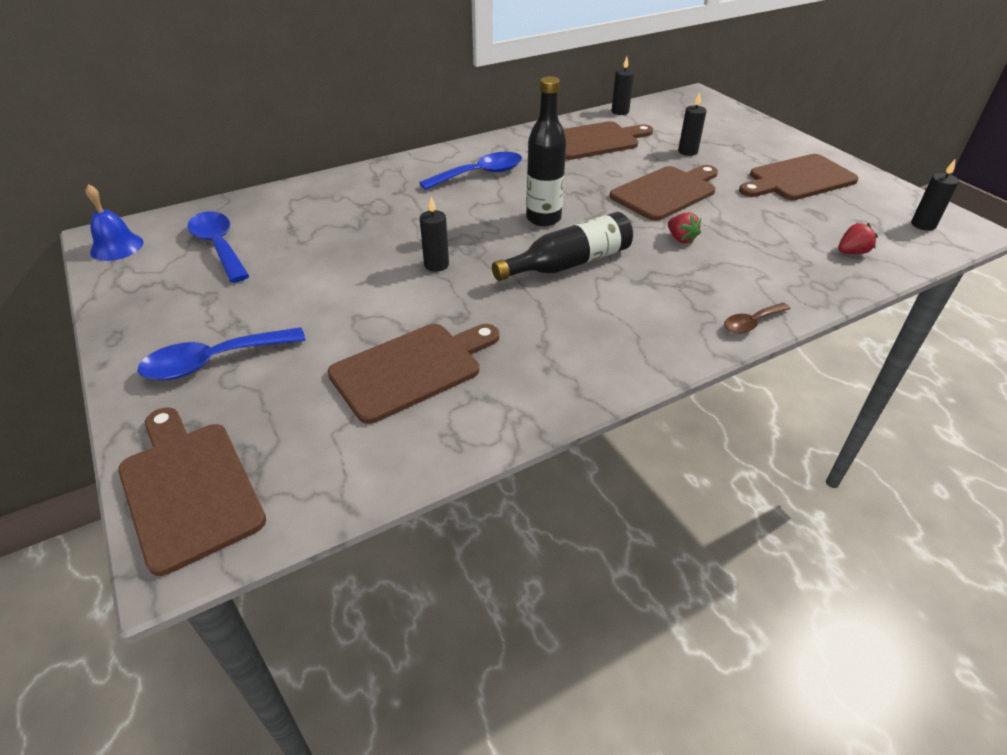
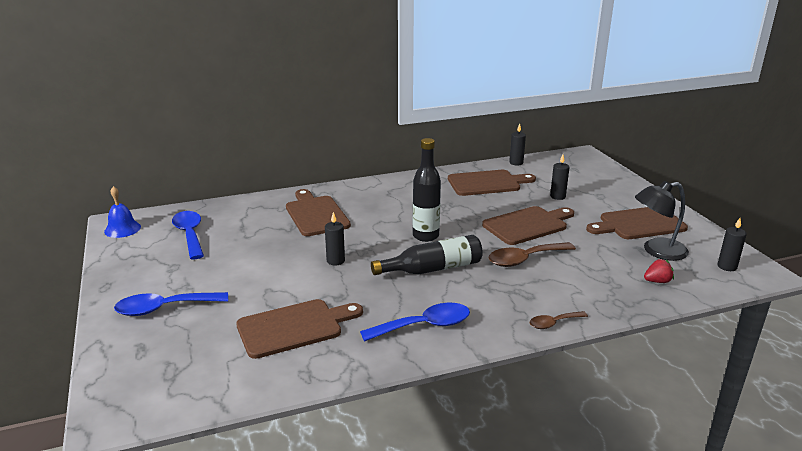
camera: 10 degrees right, 15 degrees down
brown cutting board [118,408,266,576] -> brown cutting board moved to [286,189,351,236]
blue spoon [419,152,522,190] -> blue spoon moved to [360,303,470,341]
red strawberry [668,212,701,244] -> brown spoon [489,242,576,267]
none -> black lamp [635,181,689,261]

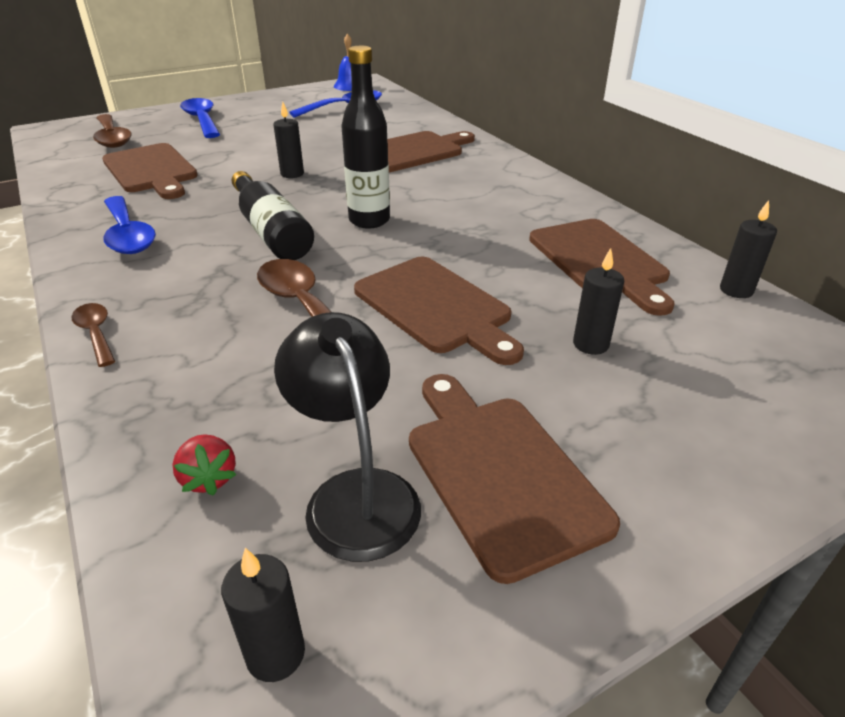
camera: 80 degrees right, 10 degrees up
none -> brown spoon [93,114,132,148]

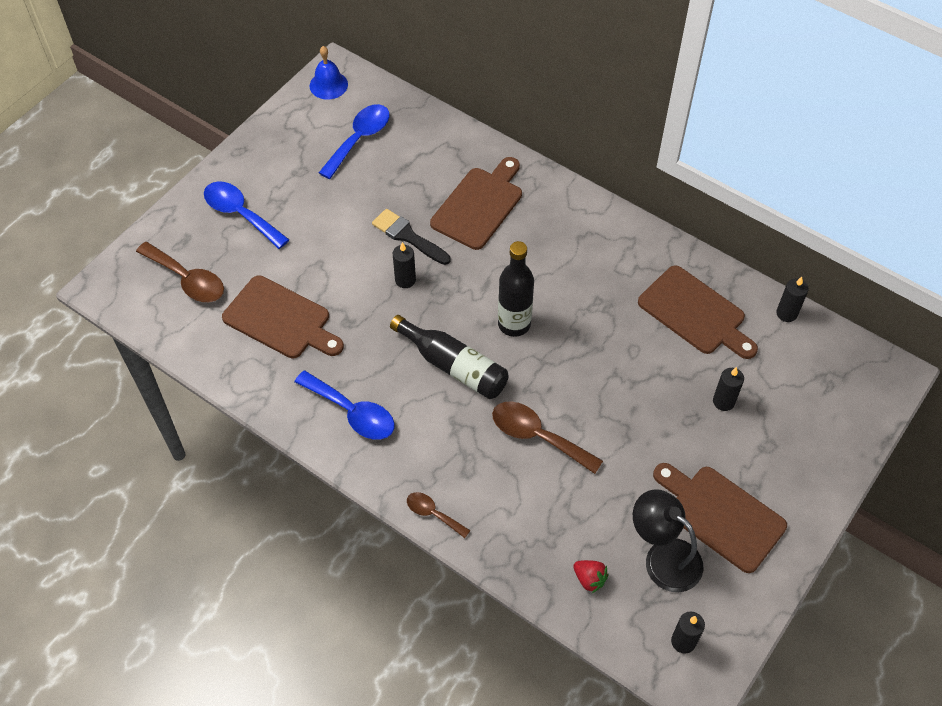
camera: 25 degrees left, 20 degrees up
brown cutting board [354,257,524,365] -> none
none -> black brush [372,209,451,265]

